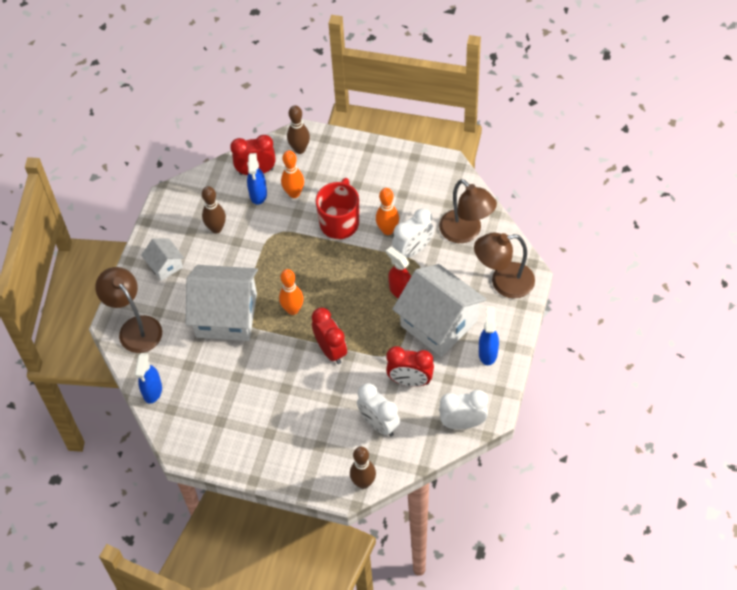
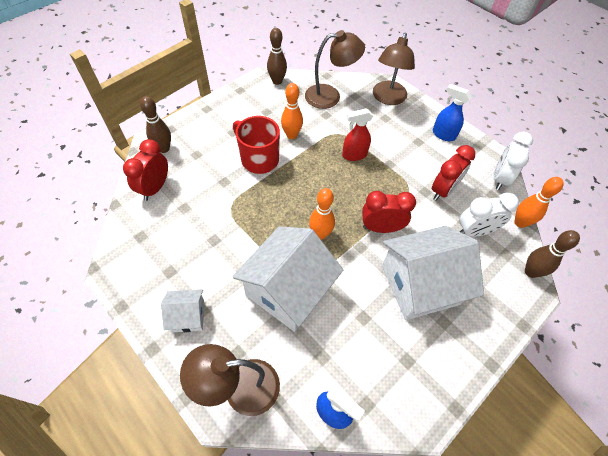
camera: 65 degrees left, 0 degrees up
brown bowling pin [202,186,226,233] -> brown bowling pin moved to [267,28,287,85]
blue spray bottle [247,153,267,205] -> none
orange bowling pin [281,150,304,198] -> orange bowling pin moved to [514,177,564,228]
white clock [392,208,434,258] -> none
white house [392,264,486,357] -> white house moved to [382,226,484,320]

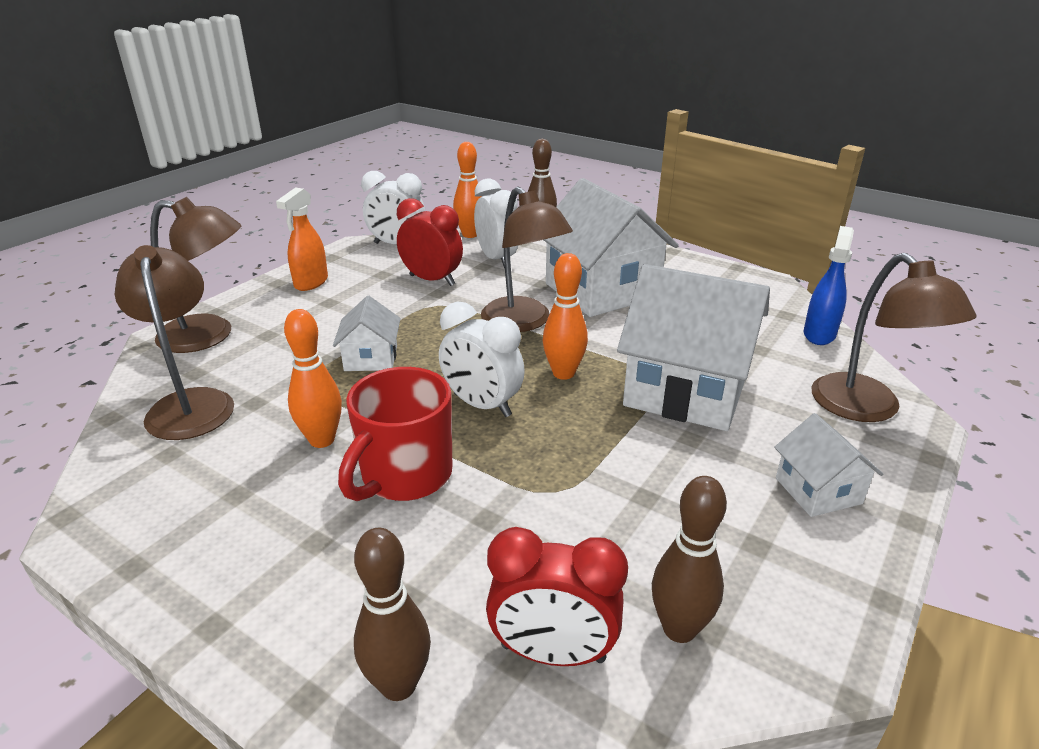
camera: 100 degrees left, 25 degrees down
brown bowling pin [267,28,287,85] -> brown bowling pin moved to [652,476,727,643]
red spray bottle [342,108,373,161] -> white house [333,296,401,371]
red clock [362,191,416,233] -> brown lamp [481,186,573,332]
blue spray bottle [433,84,471,141] -> orange spray bottle [276,187,328,291]
none -> white clock [439,301,525,417]

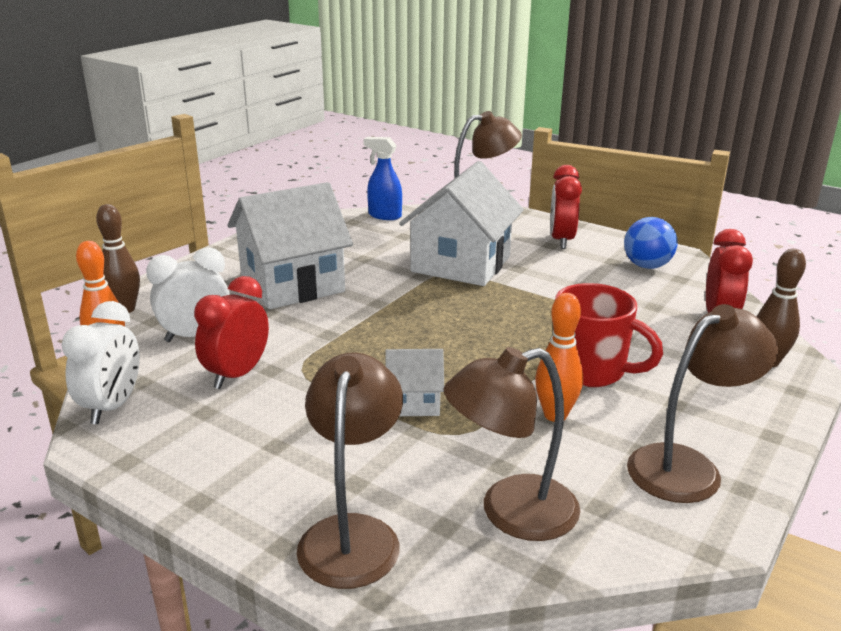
camera: 90 degrees left, 5 degrees down
orange spray bottle [276,187,328,291] -> none
white clock [439,301,525,417] -> none
brown lamp [481,186,573,332] -> brown lamp moved to [627,304,778,503]
orange bowling pin [543,253,588,380] -> none
brown bowling pin [652,476,727,643] -> none
white house [774,413,883,517] -> red clock [550,165,582,249]
none -> blue ball [624,217,678,269]

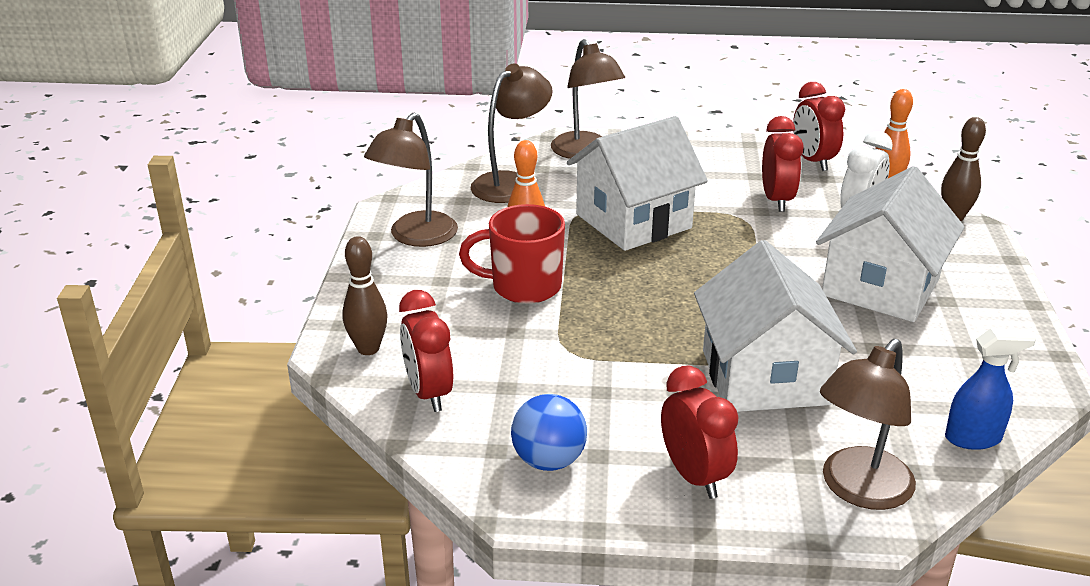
camera: 150 degrees right, 5 degrees up
white clock [61,301,139,424] -> red clock [793,82,845,171]
white house [385,349,444,416] -> white house [567,116,708,251], size x2.07

